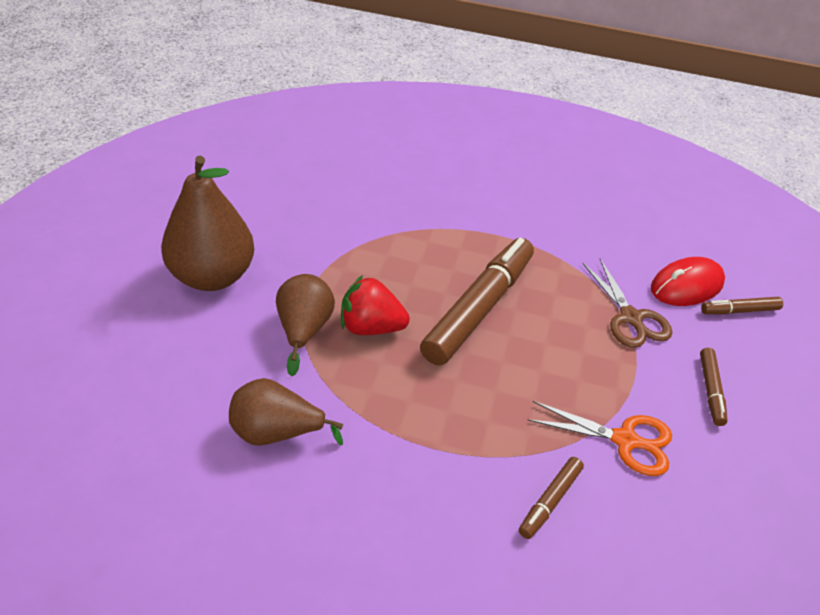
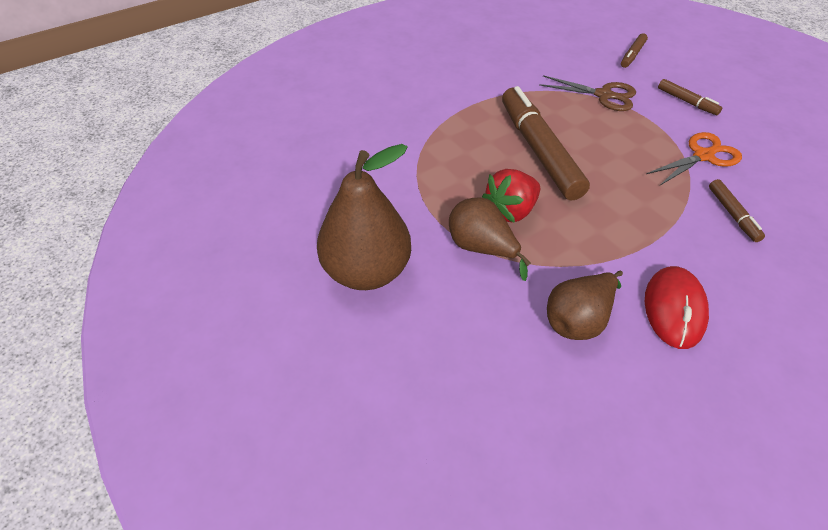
camera: 45 degrees left, 5 degrees up
red mouse [651,257,725,306] -> red mouse moved to [645,266,709,349]

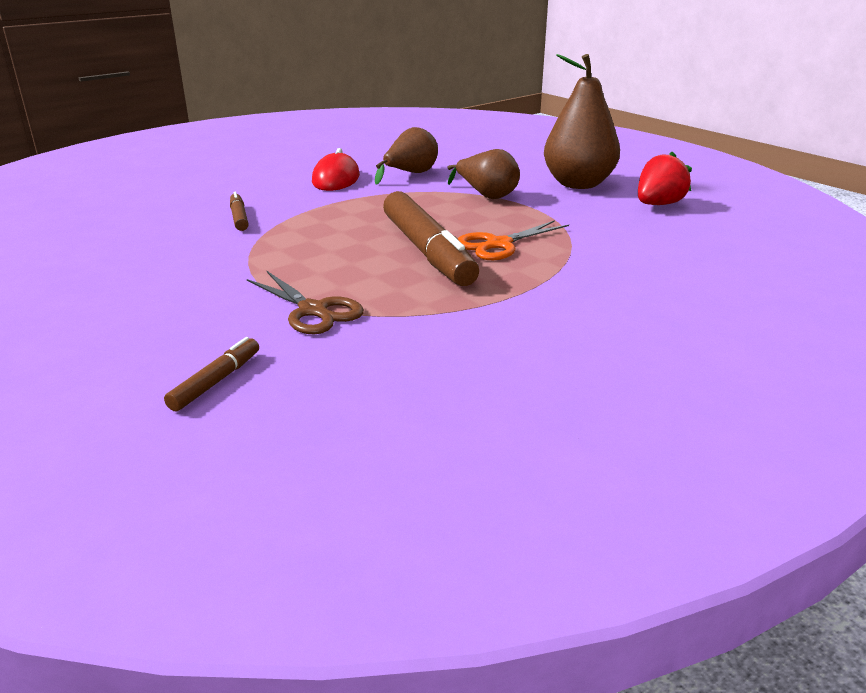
camera: 175 degrees right, 20 degrees down
red strawberry [482,169,540,223] -> red strawberry moved to [638,152,692,205]
brown scissors [539,75,636,111] -> brown scissors turned 150 degrees counterclockwise [247,270,364,334]
orange scissors [646,132,742,185] -> orange scissors moved to [457,220,569,260]
brown marker [658,79,722,115] -> none

